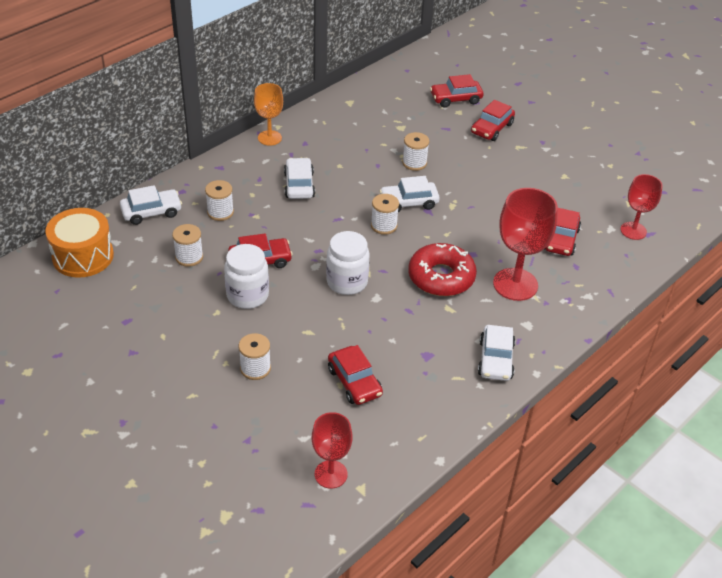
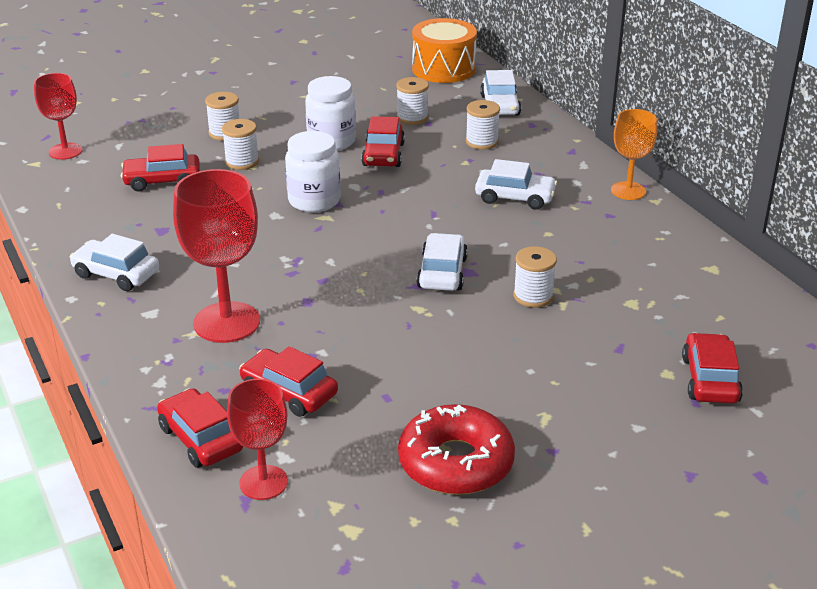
camera: 110 degrees right, 10 degrees down
white spool [371,194,399,235] -> white spool moved to [222,119,259,170]
red donut [408,243,477,296] -> red donut moved to [398,404,515,495]
red car [471,100,515,141] -> red car moved to [157,388,243,468]

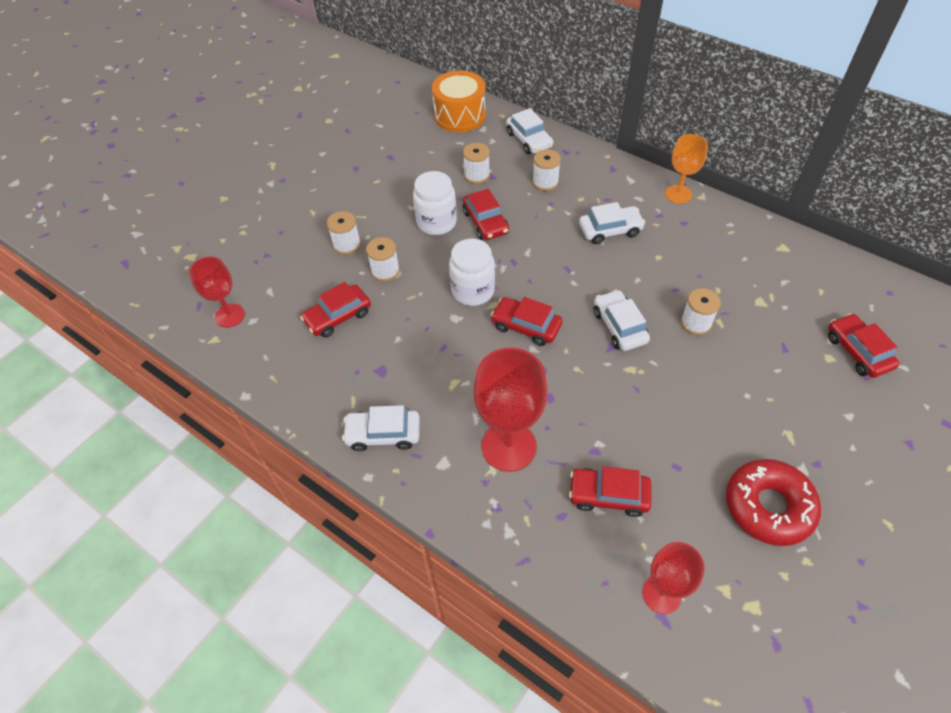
camera: 25 degrees left, 20 degrees up
red car [157,388,243,468] -> red car moved to [491,297,563,346]

